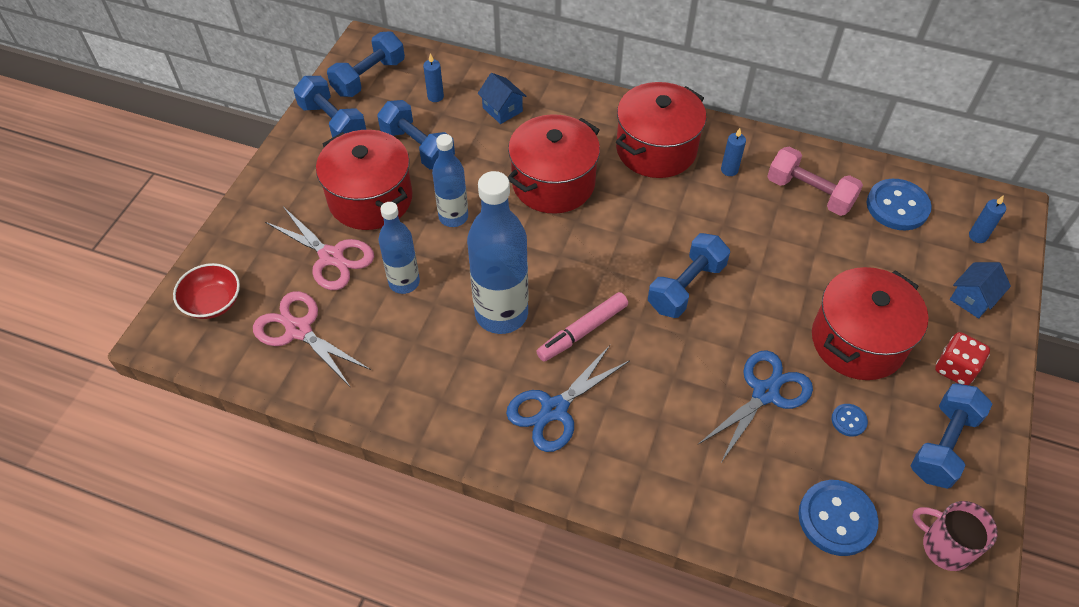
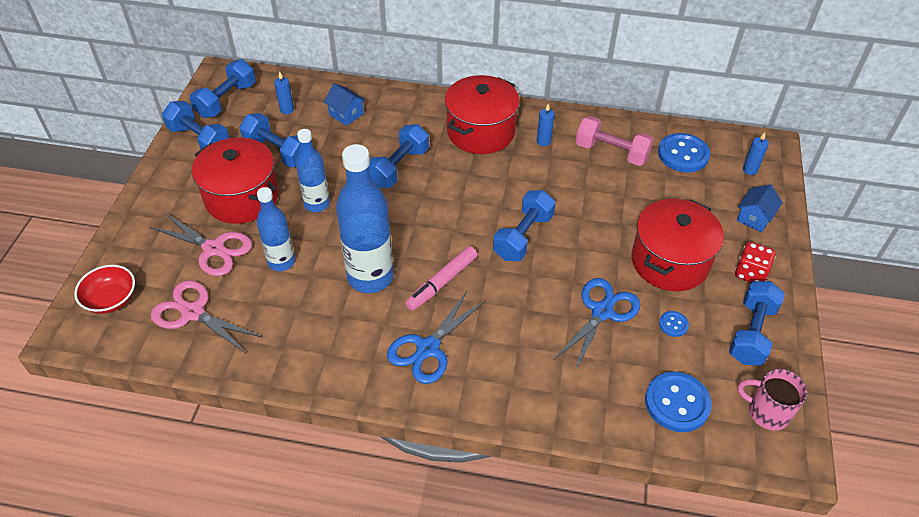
camera: 10 degrees left, 5 degrees down
red pot [508,114,600,214] -> blue dumbbell [369,124,429,188]

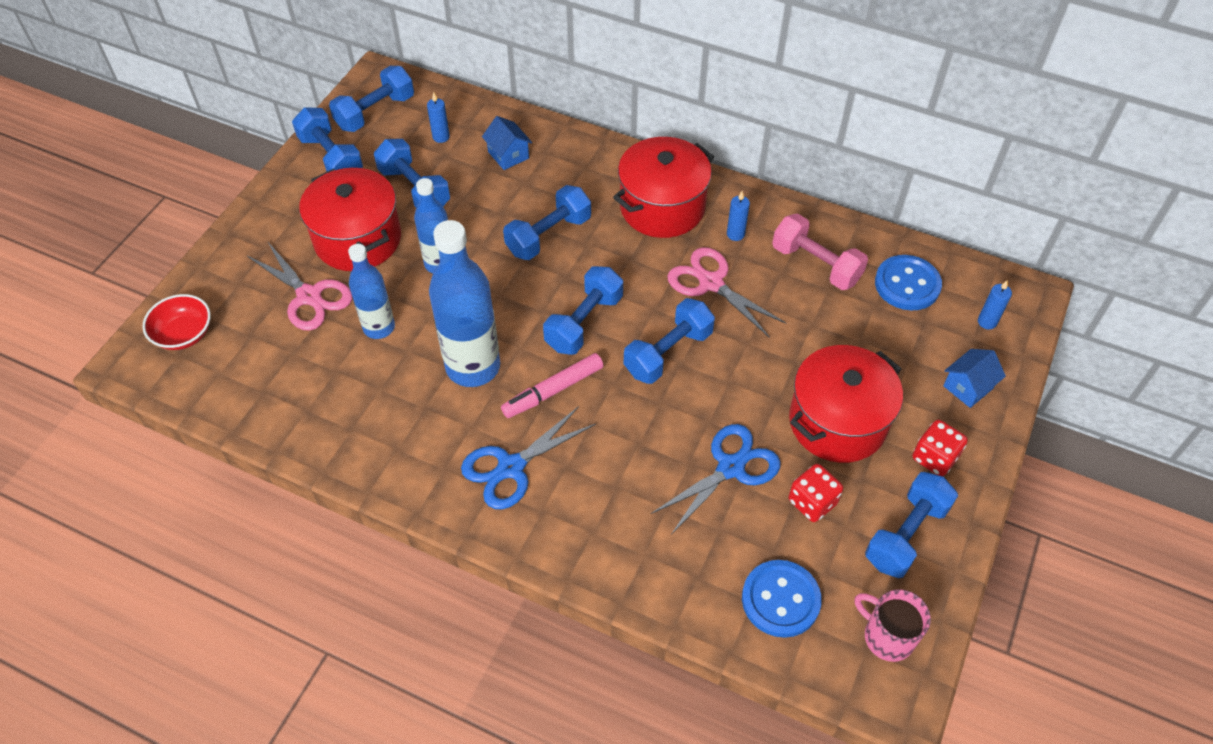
camera: 15 degrees right, 5 degrees up
pink scissors [151,280,262,354] -> pink scissors moved to [667,247,786,338]
blue button [659,311,689,337] -> red dice [789,464,843,522]
none -> blue dumbbell [543,266,623,355]

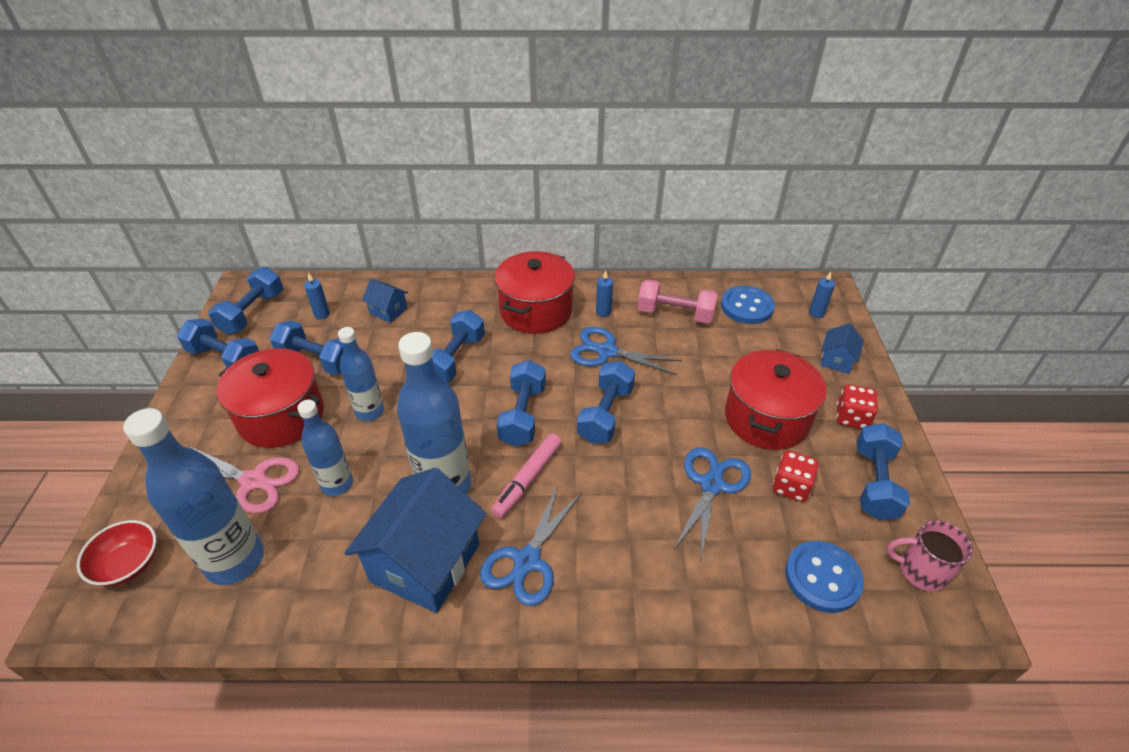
camera: 25 degrees left, 10 degrees down
pink scissors [667,247,786,338] -> blue scissors [570,327,682,375]
none -> blue bottle [123,408,264,585]
none -> blue house [345,468,486,613]

